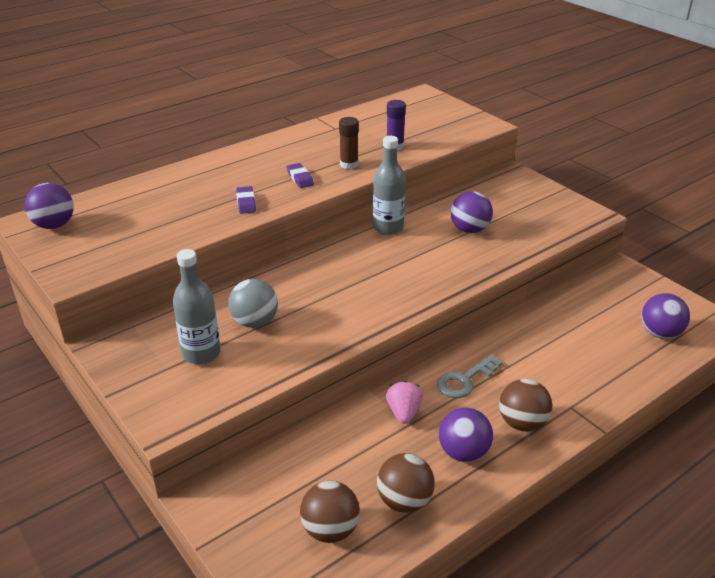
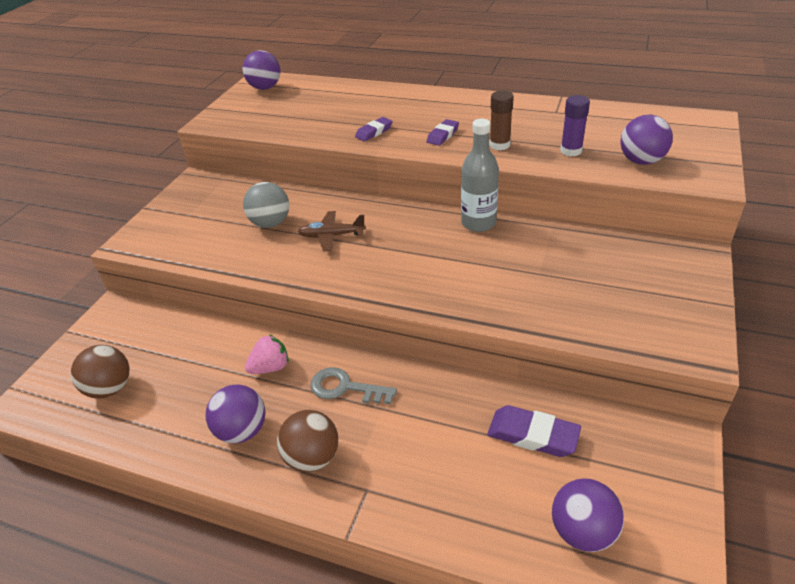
camera: 60 degrees right, 5 degrees up
grey bottle [173,249,220,364] -> none
brown ball [377,453,435,513] -> none
purple ball [451,191,493,233] -> purple ball moved to [620,115,673,165]
none -> brown plane [298,211,366,251]
none -> purple eraser [487,405,581,457]

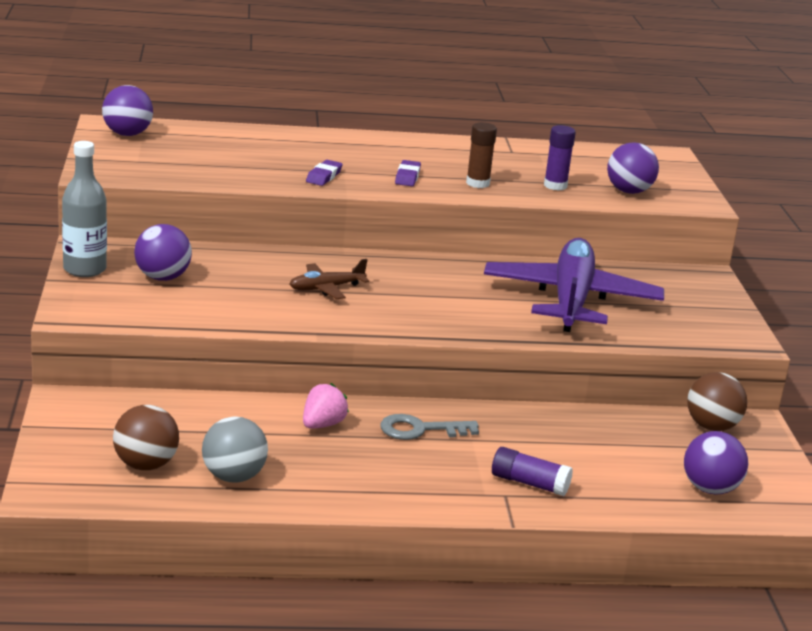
camera: 30 degrees left, 15 degrees down
purple ball [206,385,265,444] -> purple ball moved to [134,224,192,281]
grey ball [243,182,289,228] -> grey ball moved to [202,416,268,483]
brown ball [277,410,338,472] -> brown ball moved to [687,372,747,431]
grey bottle [461,119,499,232] -> grey bottle moved to [62,141,107,277]
purple eraser [487,405,581,457] -> none
none -> purple plane [484,238,664,332]
none -> purple glue stick [492,447,573,496]

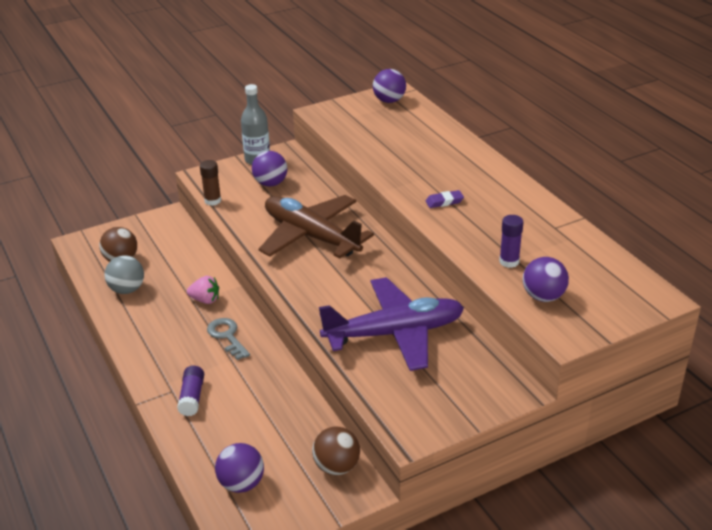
camera: 70 degrees right, 10 degrees up
brown plane [290,259,369,299] -> brown plane [258,195,374,259], size x2.30
purple eraser [306,160,343,186] -> none
brown glue stick [466,122,497,188] -> brown glue stick moved to [200,160,221,206]

